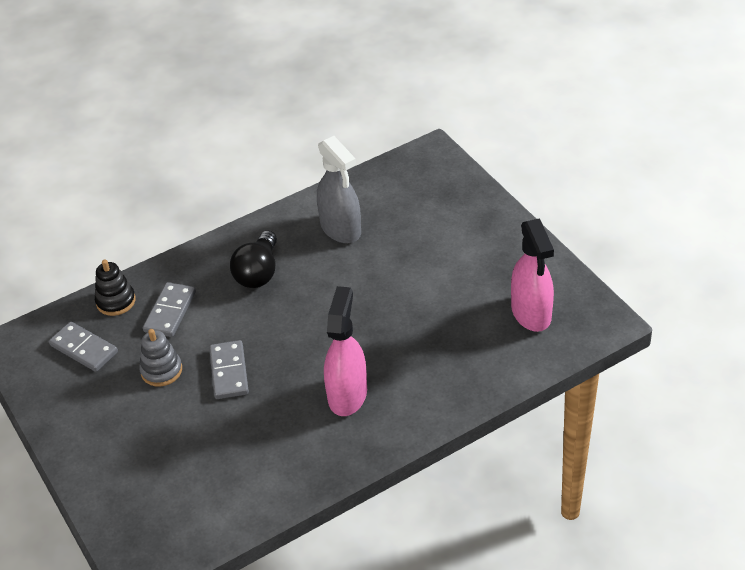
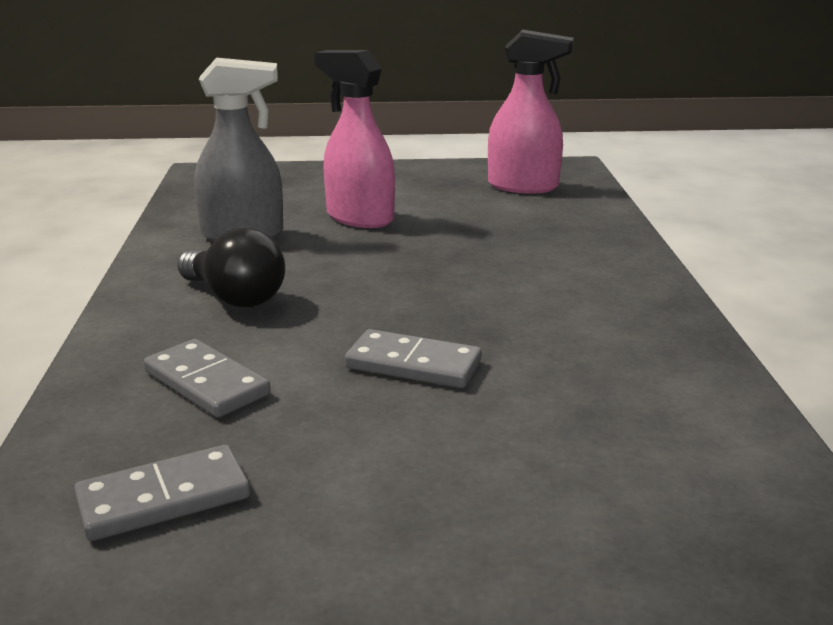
camera: 65 degrees left, 20 degrees down
black stacking toy [95,260,136,316] -> none
grey stacking toy [139,329,182,387] -> none
pink spray bottle [324,286,367,416] -> pink spray bottle moved to [314,50,395,228]

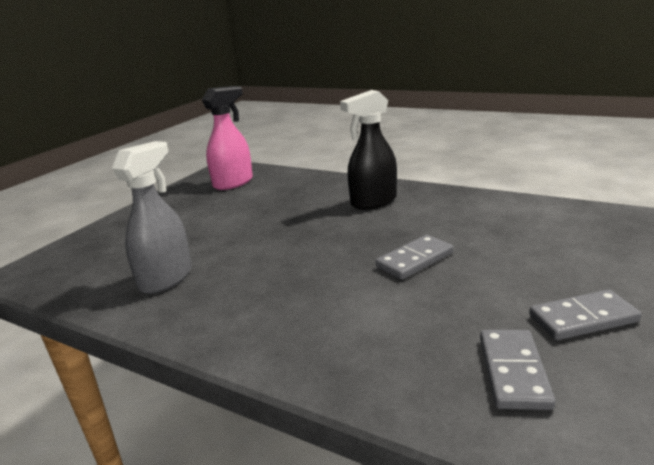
camera: 55 degrees left, 0 degrees up
grey domino [144,339,271,418] -> grey domino moved to [529,290,641,340]
black light bulb [177,228,285,307] -> none
pink spray bottle [314,50,395,228] -> none
none -> black spray bottle [340,90,397,210]

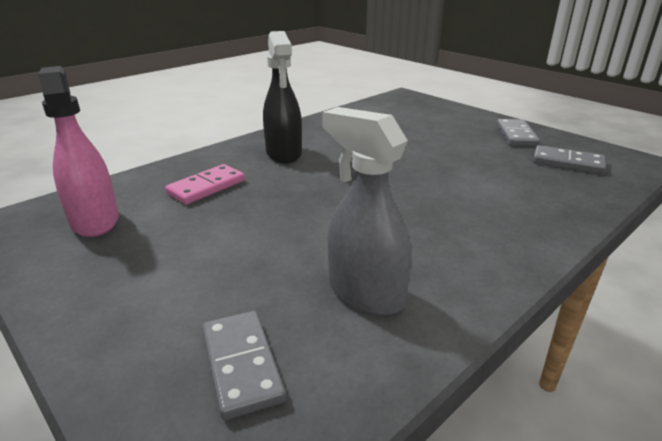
camera: 75 degrees left, 5 degrees up
grey domino [376,235,453,280] -> grey domino moved to [202,311,286,420]
none -> pink domino [165,164,245,205]

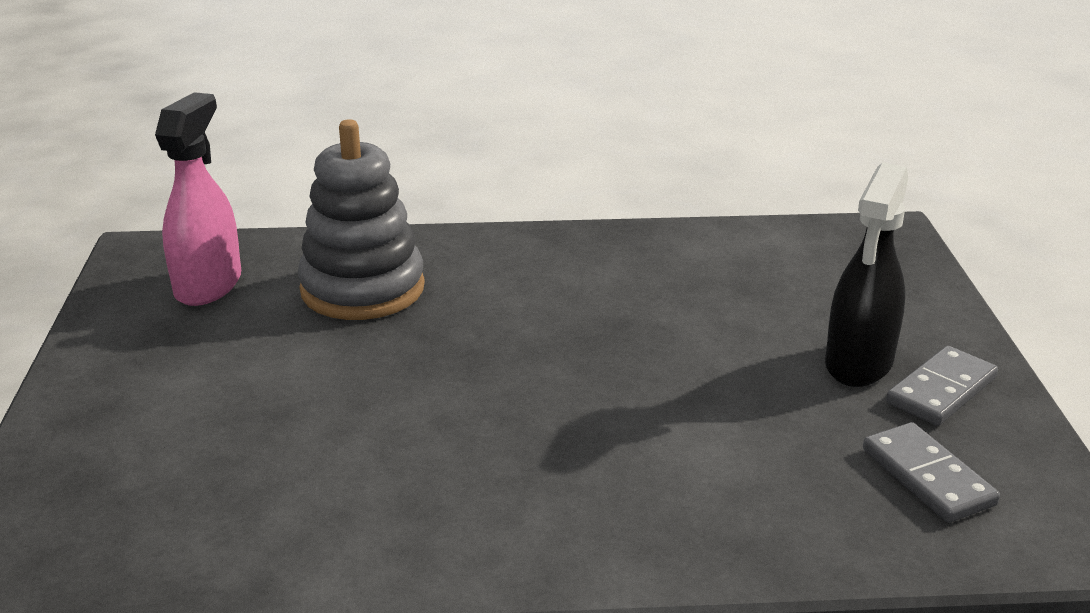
camera: 40 degrees right, 0 degrees up
pink domino [165,164,245,205] -> grey stacking toy [298,119,425,320]
grey domino [202,311,286,420] -> none
black spray bottle [263,31,302,164] -> black spray bottle moved to [825,163,908,387]
grey spray bottle [322,107,412,315] -> none

